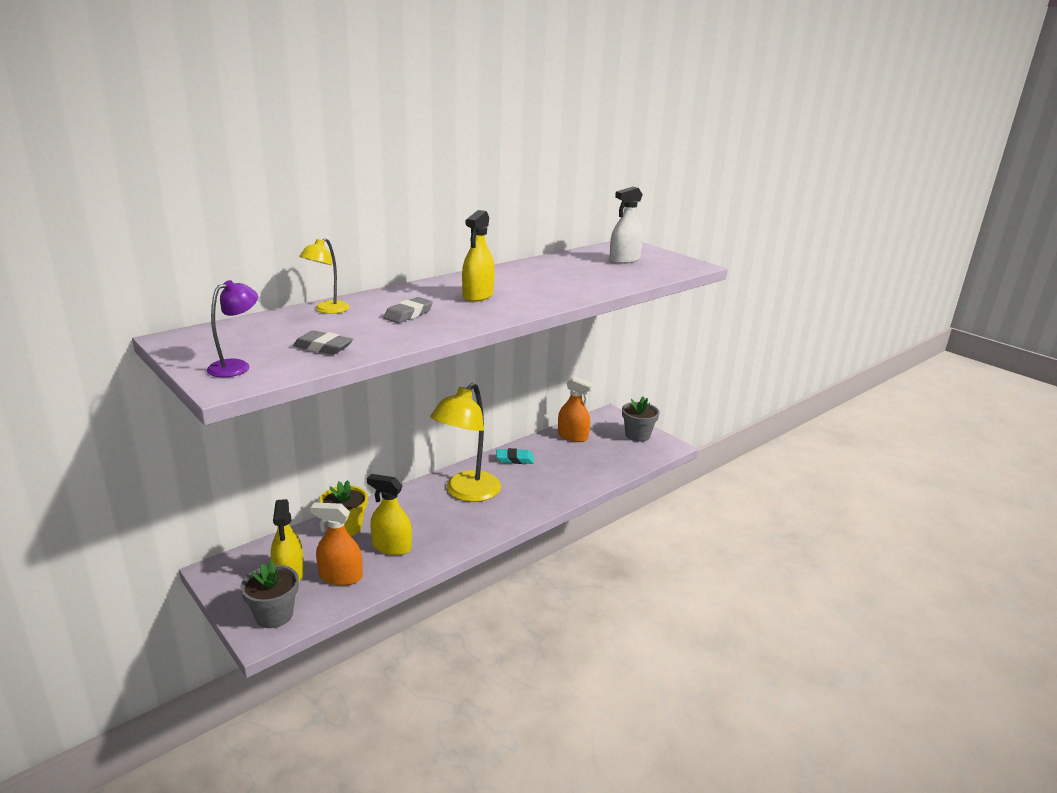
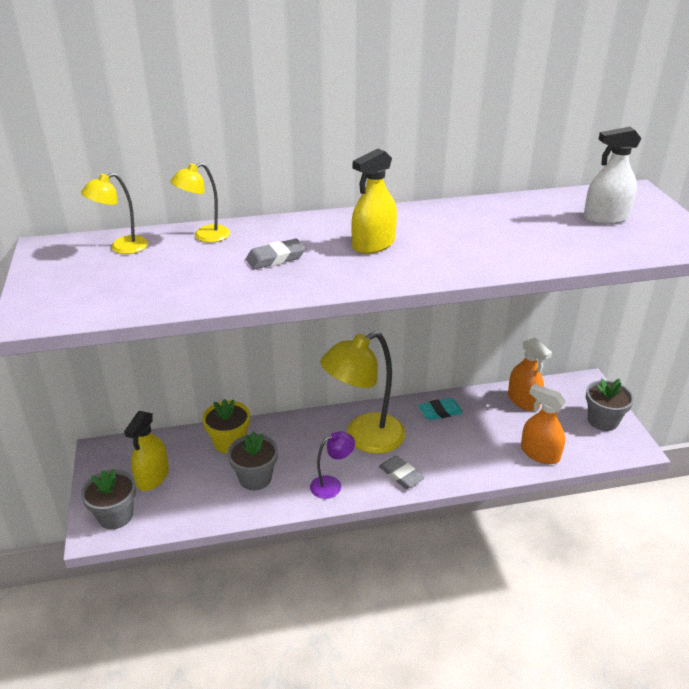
camera: 30 degrees right, 10 degrees up
purple lamp [207,280,258,377] -> purple lamp moved to [310,431,355,499]
grey eraser [293,330,353,355] -> grey eraser moved to [379,456,424,489]
orange spray bottle [310,502,363,586] -> orange spray bottle moved to [521,384,566,464]
yellow spray bottle [367,474,412,555] -> grey flower pot [228,431,278,490]
turquoise eraser [496,448,534,464] -> turquoise eraser turned 45 degrees counterclockwise [418,398,463,420]
none -> yellow lamp [81,173,148,254]

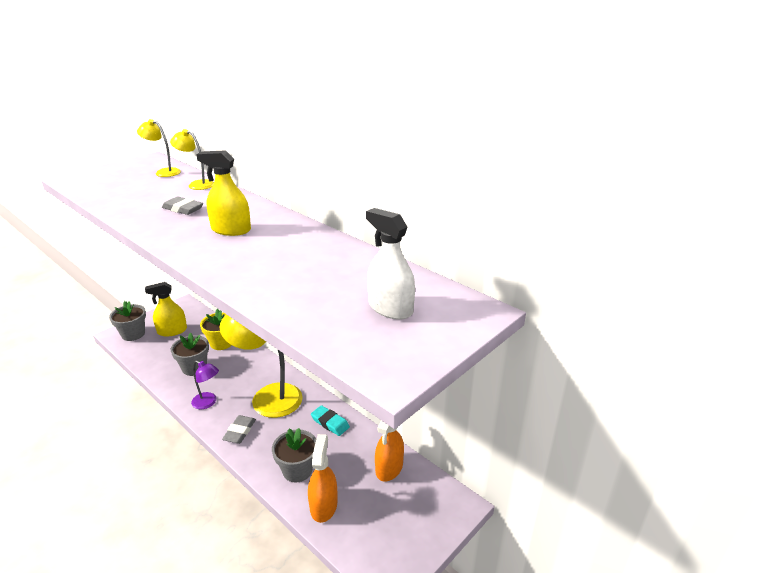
camera: 55 degrees right, 5 degrees down
grey flower pot [586,378,634,431] -> grey flower pot moved to [272,428,316,483]

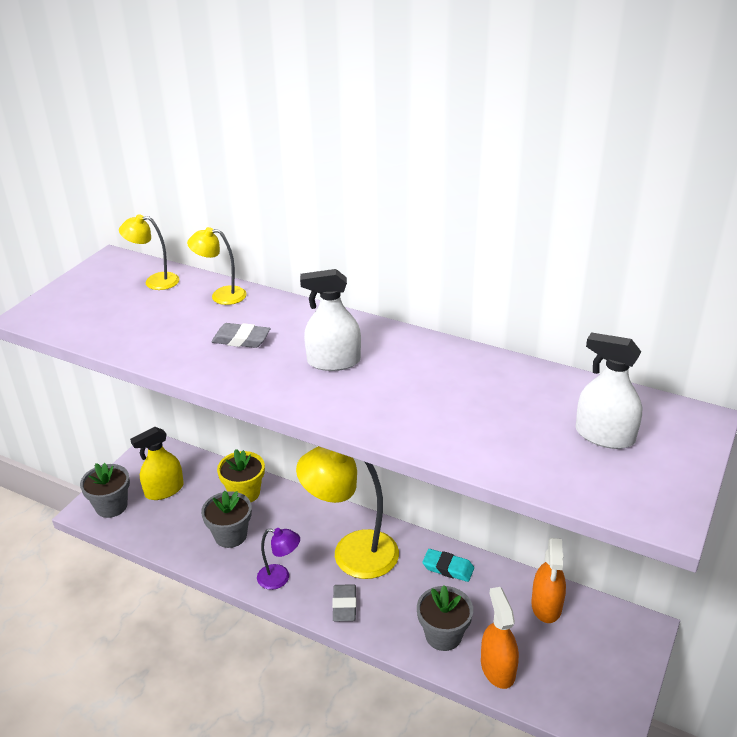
camera: 15 degrees left, 5 degrees up
yellow spray bottle [196,150,251,236] -> white spray bottle [300,269,361,371]

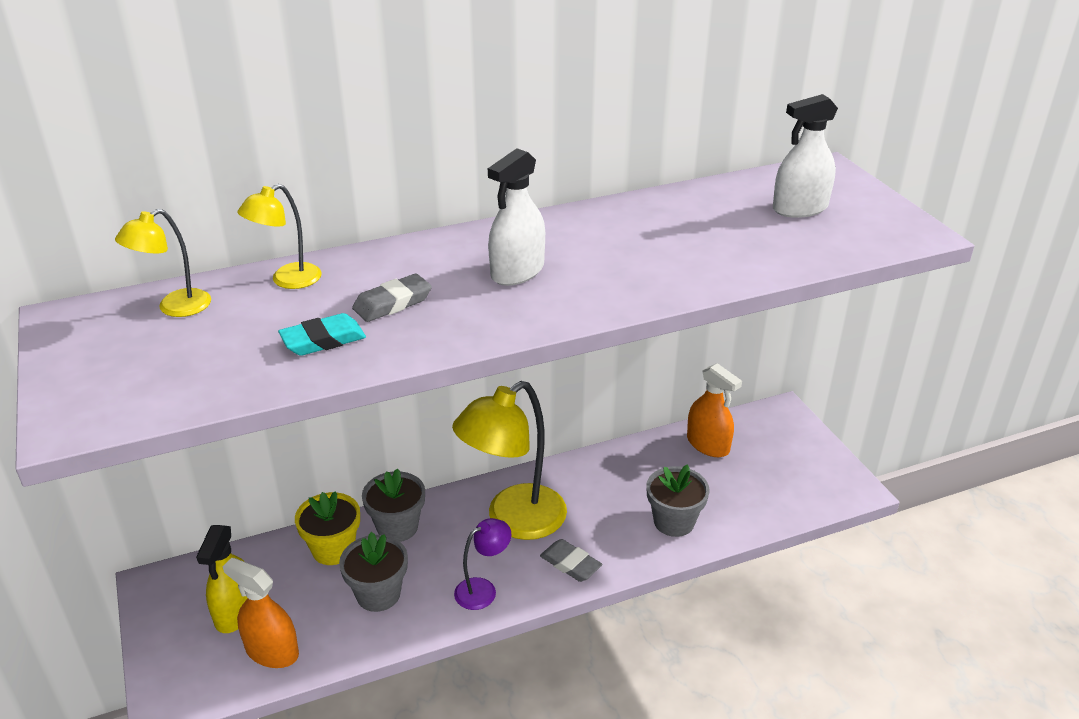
camera: 50 degrees left, 0 degrees up
grey flower pot [80,463,130,518] -> grey flower pot moved to [362,469,425,542]
turquoise eraser [422,549,474,582] -> turquoise eraser moved to [278,313,366,356]
orange spray bottle [481,587,519,689] -> orange spray bottle moved to [223,558,299,668]

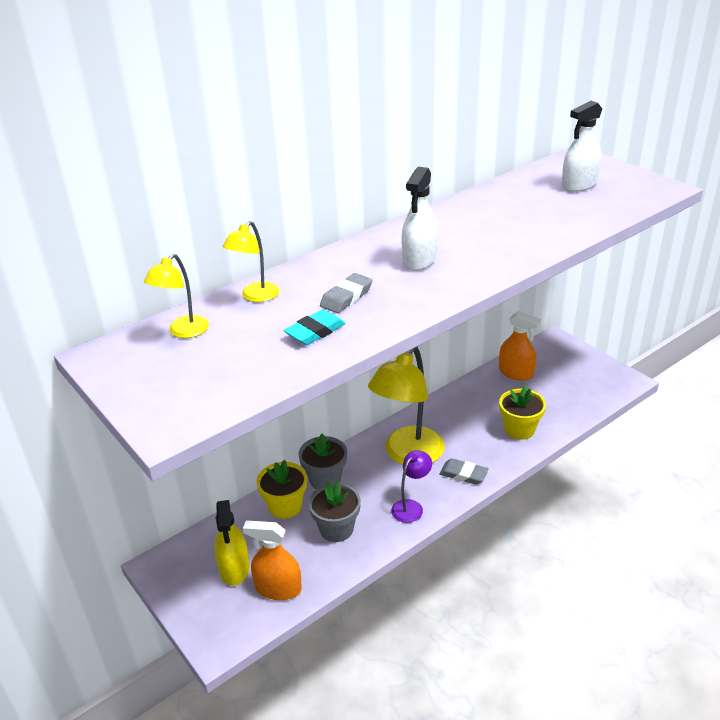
camera: 15 degrees left, 0 degrees up
grey flower pot [647,464,710,537] -> yellow flower pot [499,385,546,440]

